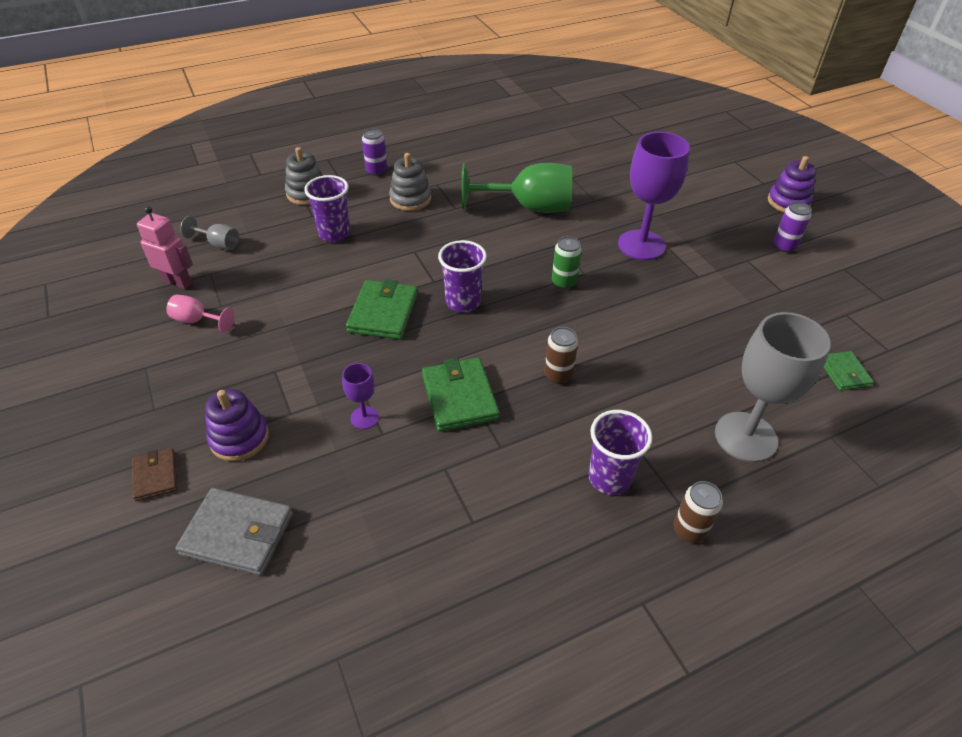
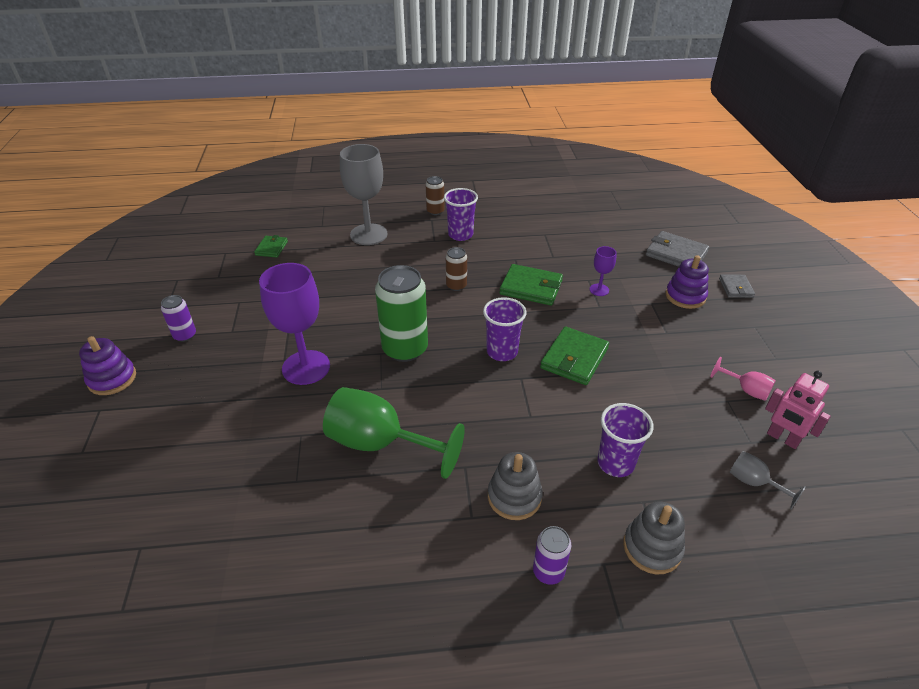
camera: 160 degrees left, 5 degrees down
brown wallet [132,448,178,501] -> grey wallet [719,275,755,298]
green wallet [422,358,500,432] -> green wallet turned 75 degrees counterclockwise [499,264,563,306]
green can [552,236,582,289] -> green can [375,265,428,362], size x1.96

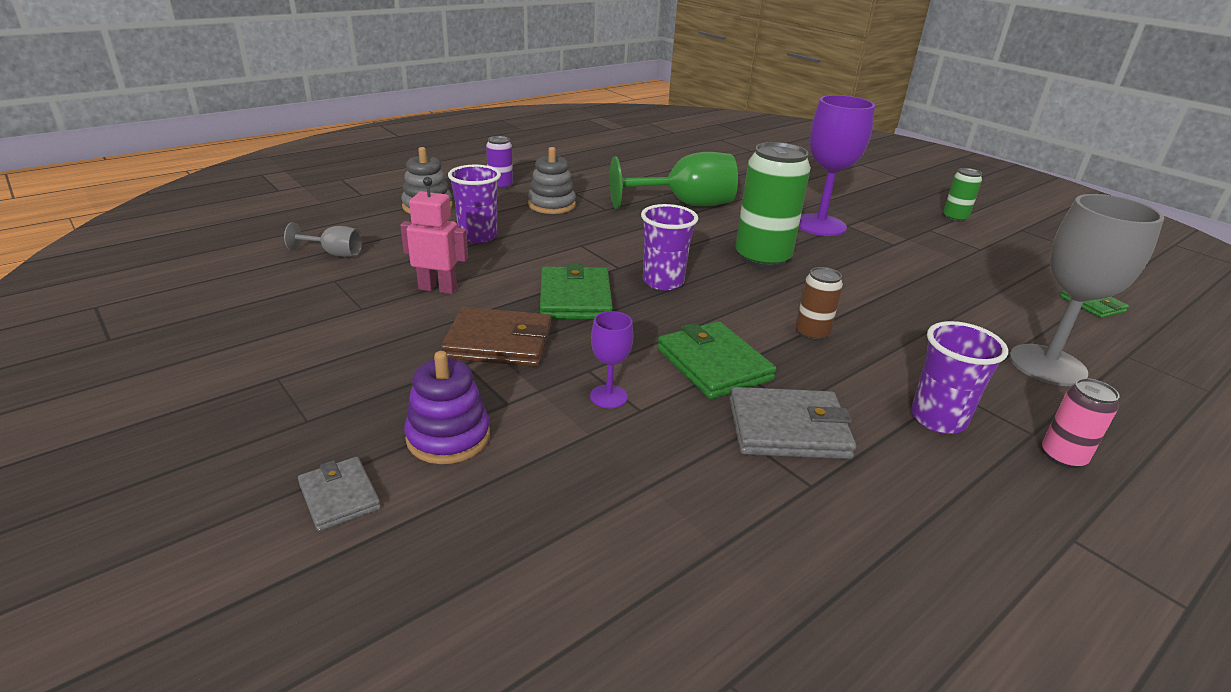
camera: 145 degrees right, 10 degrees down
purple stacking toy [79,336,136,395] -> none
purple can [161,295,196,342] -> green can [943,168,982,222]
brown can [426,176,445,215] -> pink can [1042,378,1120,468]
green wallet [499,264,563,306] -> green wallet turned 75 degrees clockwise [657,321,777,399]
grey wallet [646,231,709,267] -> grey wallet moved to [729,387,856,459]
pink goblet [711,357,776,401] -> none
pink robot [765,371,831,449] -> pink robot moved to [400,177,468,294]
none -> brown wallet [441,307,551,367]

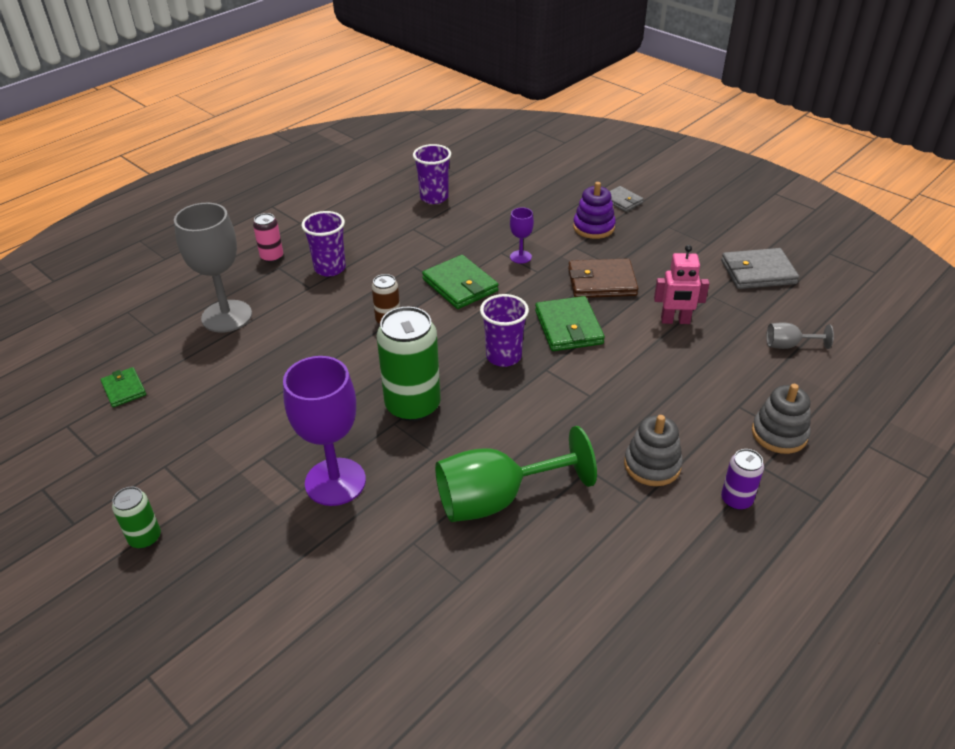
camera: 175 degrees right, 10 degrees up
purple cup [448,165,501,243] -> purple cup moved to [413,144,451,204]
grey wallet [729,387,856,459] -> grey wallet moved to [721,248,799,289]

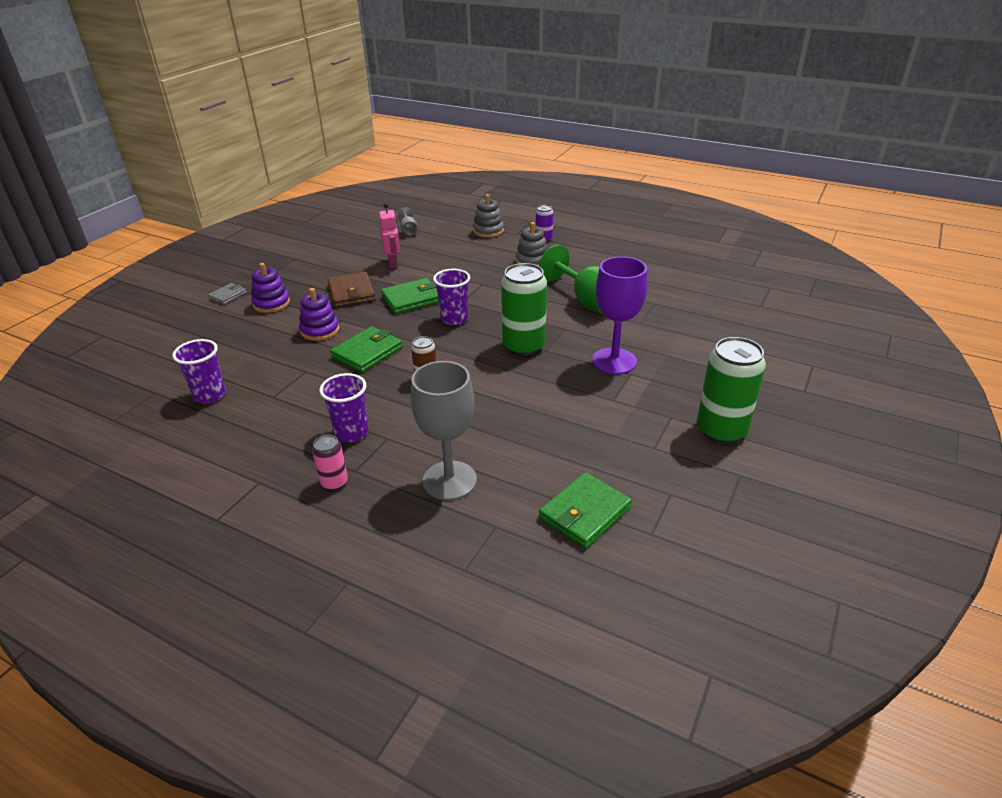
camera: 105 degrees left, 5 degrees down
green wallet [100,367,146,407] -> green wallet [539,472,632,549], size x1.70
green can [112,487,161,549] -> green can [697,337,766,444], size x1.96
purple goblet [510,207,534,264] -> purple stacking toy [299,288,340,341]
grey wallet [721,248,799,289] -> none

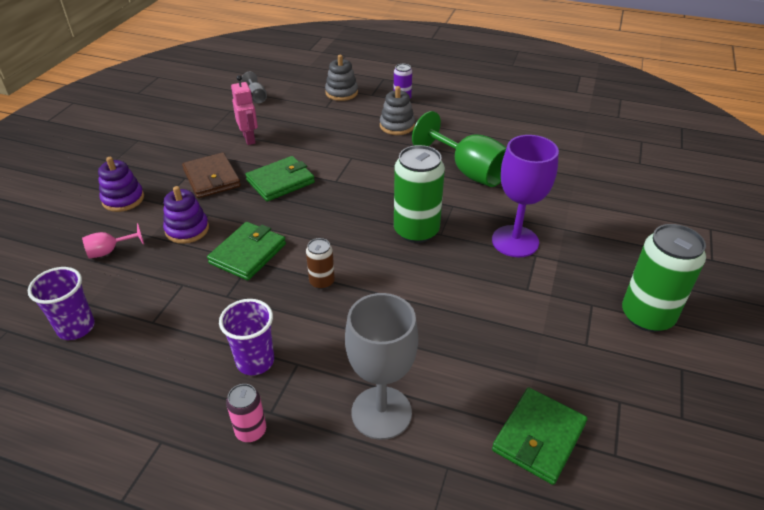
camera: 10 degrees left, 5 degrees up
grey wallet [208,283,247,305] -> none
purple cup [433,269,470,325] -> none
none -> pink goblet [82,223,144,259]

